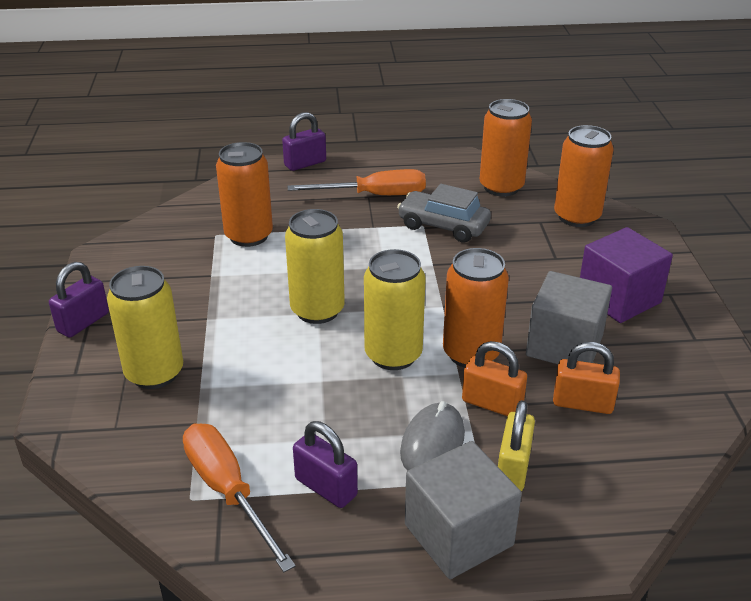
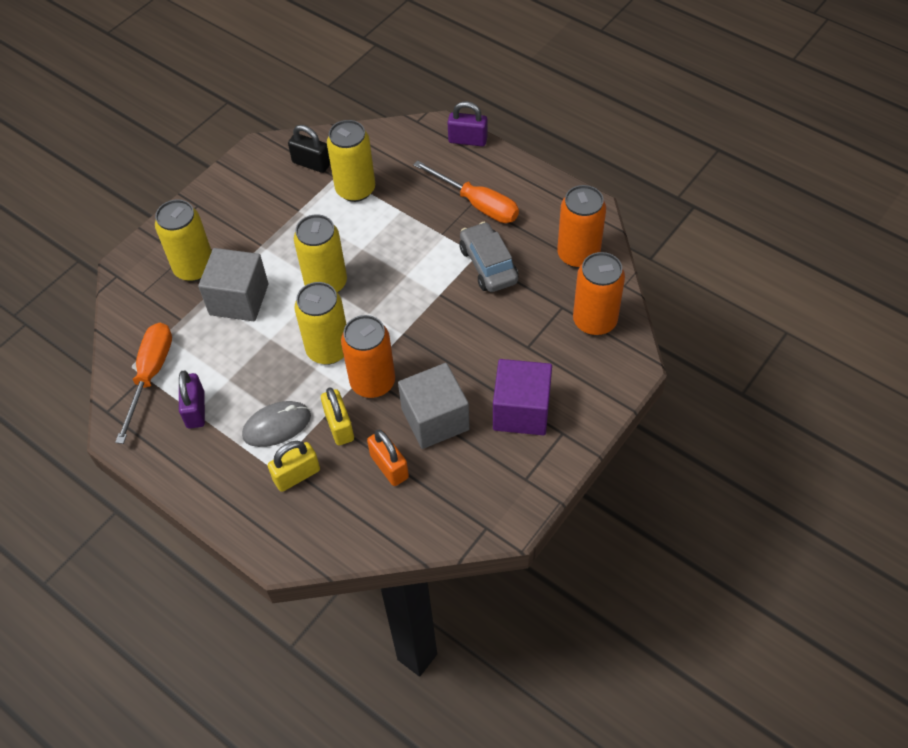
camera: 45 degrees right, 20 degrees up
purple padlock [49,262,109,338] -> none
orange can [216,142,273,247] -> yellow can [327,120,375,202]
grey cube [405,441,522,579] -> grey cube moved to [198,248,268,321]
orange padlock [462,341,527,416] -> yellow padlock [321,387,354,445]
none -> black padlock [288,125,330,173]

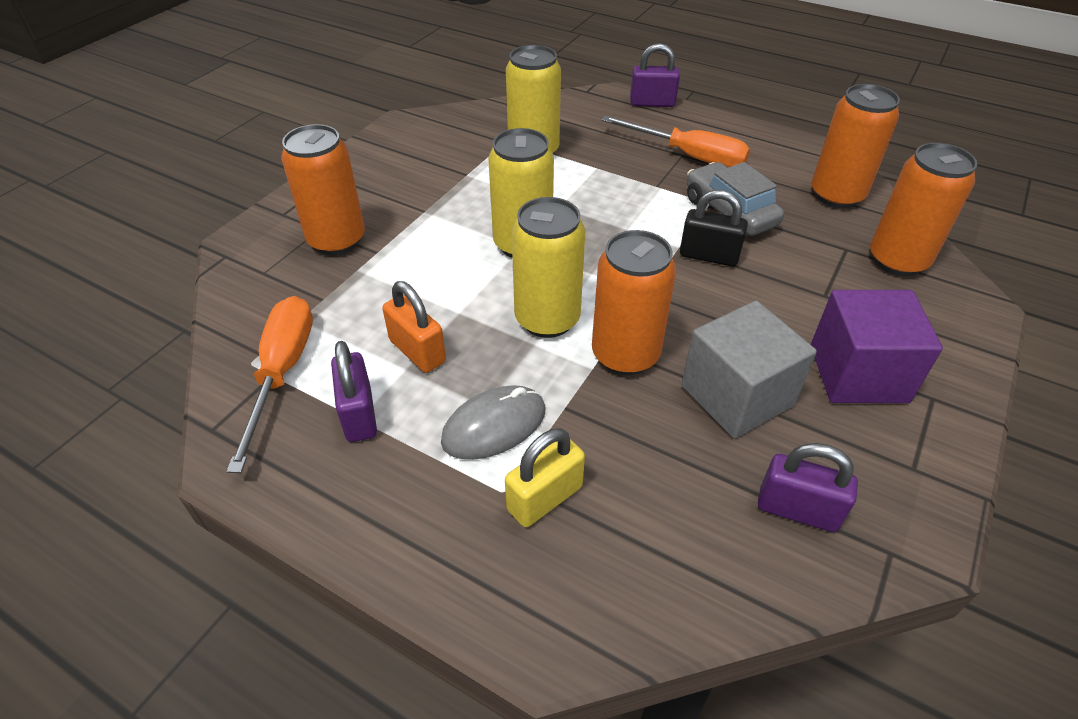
camera: 10 degrees left, 10 degrees down
yellow can [155,199,212,282] -> orange can [281,124,365,255]
grey cube [198,248,268,321] -> none
black padlock [288,125,330,173] -> black padlock moved to [680,190,748,266]
yellow padlock [321,387,354,445] -> none
orange padlock [367,430,409,486] -> orange padlock moved to [382,281,446,373]
none -> purple padlock [758,443,858,532]

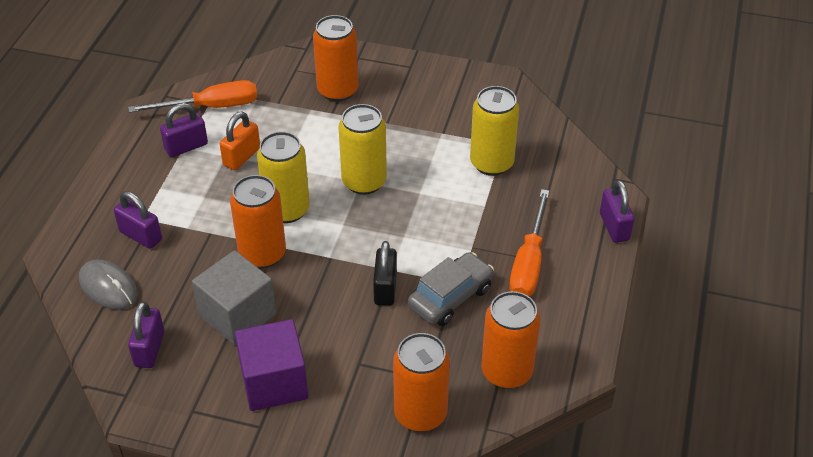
camera: 75 degrees right, 0 degrees up
grey mouse [441,385,545,460] -> grey mouse moved to [79,260,138,310]
yellow padlock [505,428,585,527] -> purple padlock [114,191,162,249]

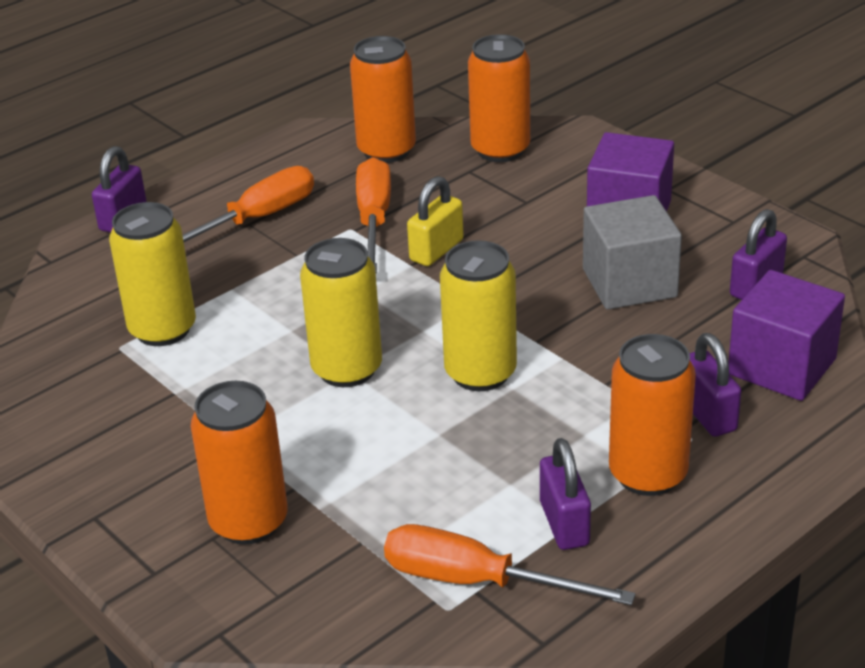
camera: 145 degrees left, 10 degrees down
grey mouse [79,260,138,310] -> purple cube [729,270,845,401]
purple padlock [160,103,208,157] -> purple padlock turned 75 degrees clockwise [540,438,591,550]
orange padlock [220,111,260,170] -> none
orange can [230,175,286,268] -> orange can moved to [609,334,696,496]
black padlock [373,241,397,306] -> yellow padlock [407,176,464,266]
grey car [408,252,494,326] -> orange screwdriver [356,157,391,273]

